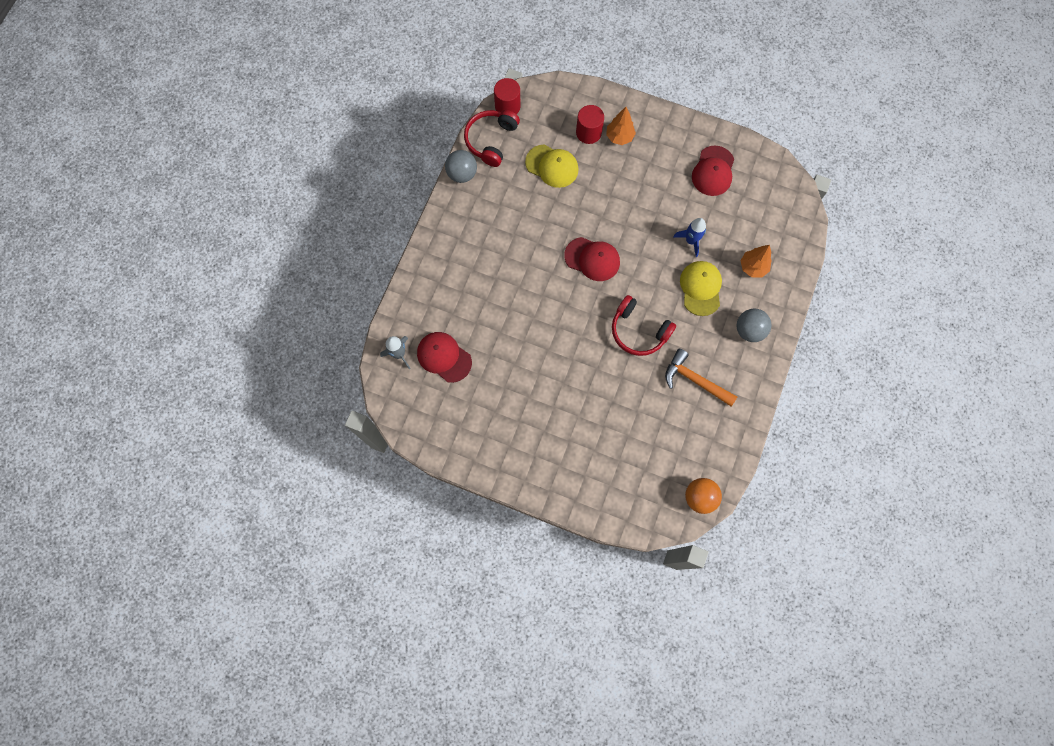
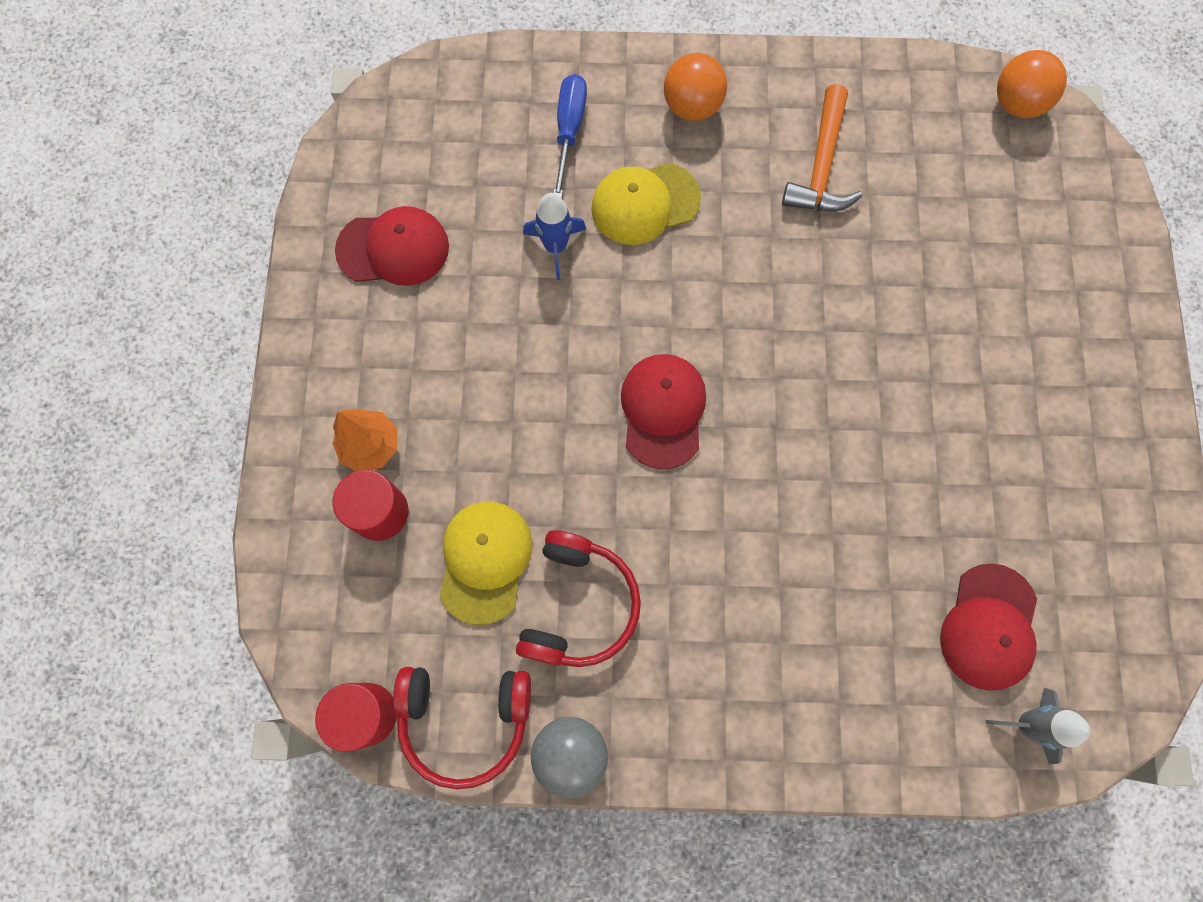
camera: 110 degrees left, 0 degrees up
red headphones [612,295,676,356] -> red headphones moved to [516,530,641,667]
grey ball [736,309,772,342] -> orange ball [664,53,727,121]
orange tree [741,245,771,278] -> blue screwdriver [554,74,587,199]

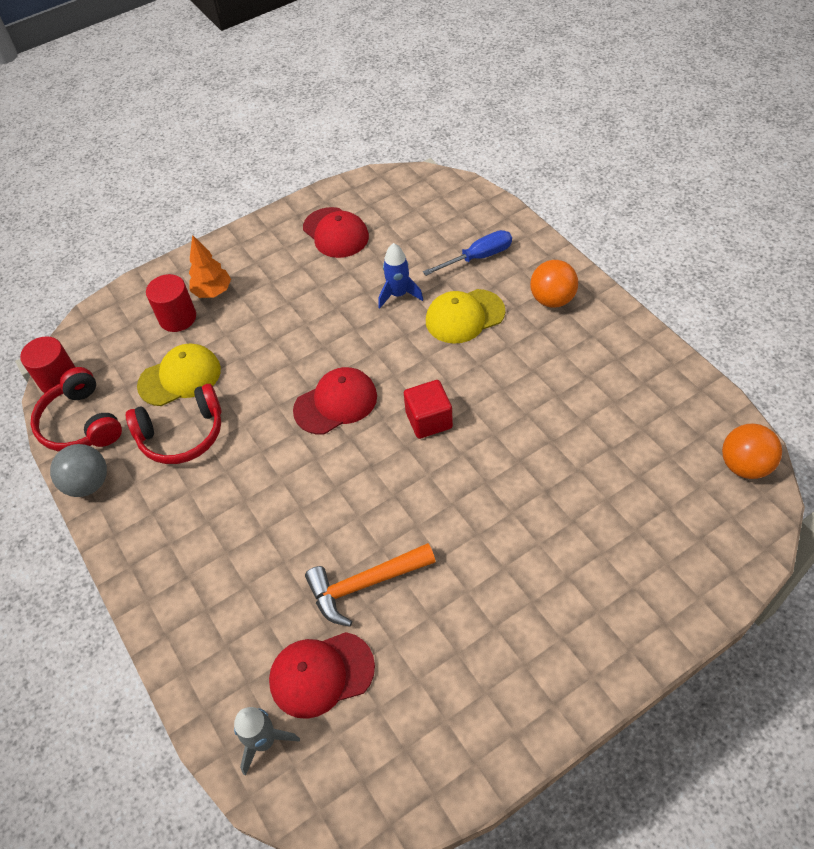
camera: 60 degrees right, 20 degrees down
yellow cap [591,163,701,245] -> yellow cap turned 60 degrees counterclockwise [426,289,505,344]
orange hammer [782,84,862,211] -> orange hammer moved to [305,543,436,627]
none -> red cube [404,380,453,439]

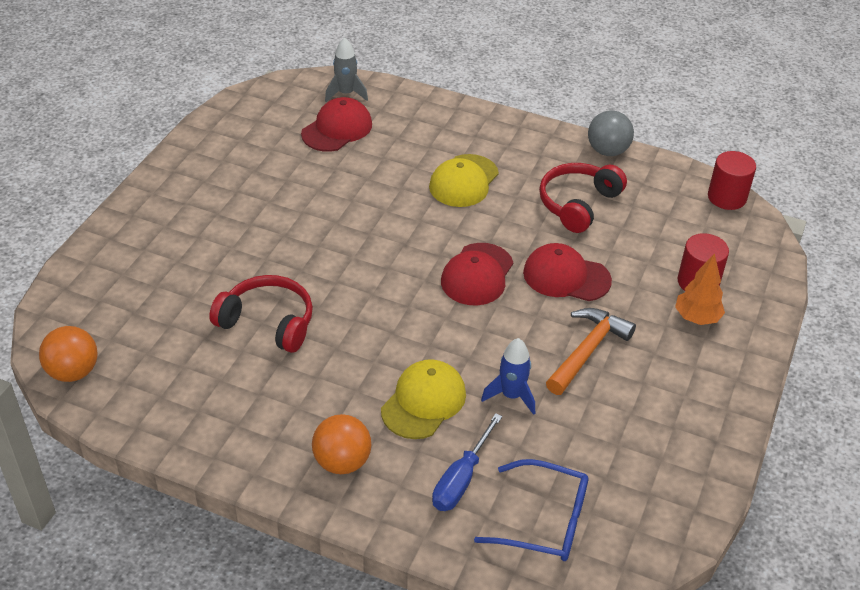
camera: 140 degrees right, 10 degrees down
red headphones [31,367,122,451] -> red headphones moved to [209,275,313,353]
yellow cap [137,344,221,406] -> yellow cap moved to [429,154,499,207]
red cap [303,207,369,258] -> red cap moved to [523,243,612,301]
orange hammer [305,543,436,627] -> orange hammer moved to [546,308,636,395]
red cube [404,380,453,439] -> none
none -> blue glasses [474,459,588,561]

